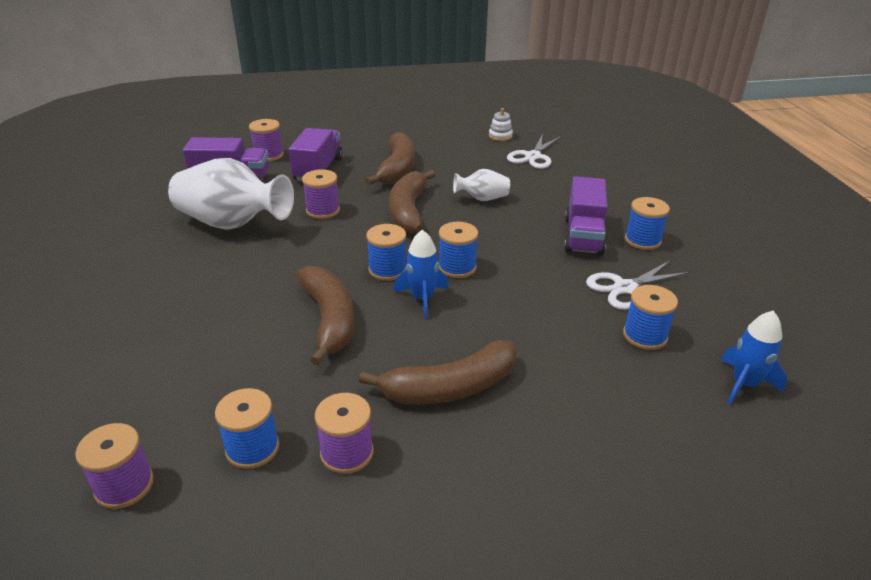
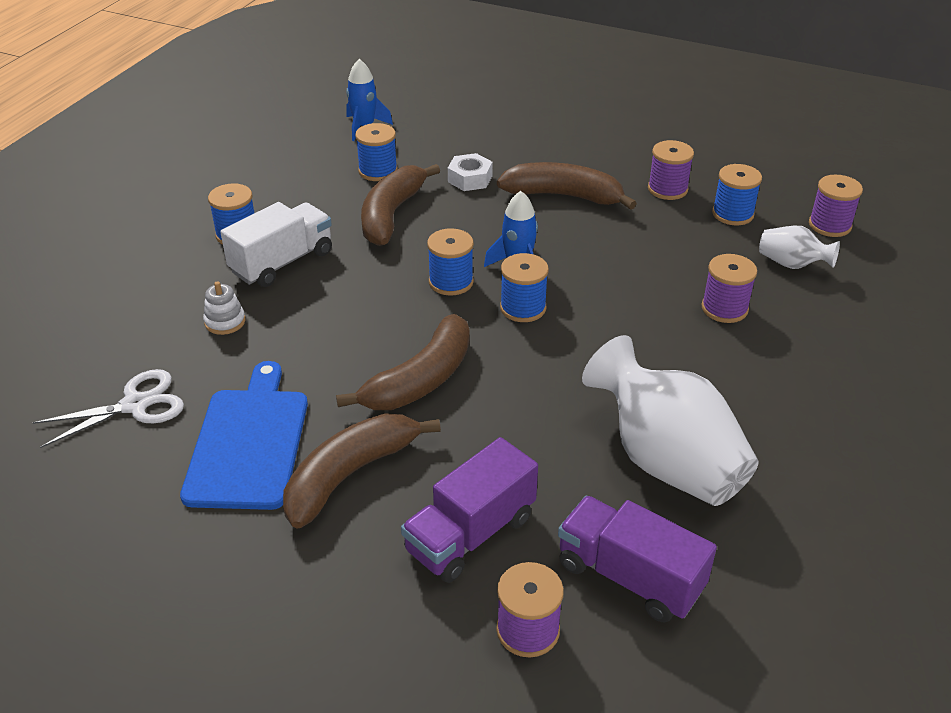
camera: 145 degrees left, 5 degrees up
brown banana [297,266,354,365] -> brown banana moved to [361,164,440,246]
purple spool [302,169,340,219] -> purple spool moved to [701,254,757,323]
white vase [453,169,510,201] -> white vase moved to [759,226,840,269]
white stacking toy [489,108,513,141] -> white stacking toy moved to [203,281,245,335]
purple truck [564,176,607,256] -> white truck [220,202,332,287]
white scissors [586,260,690,310] -> none
none -> blue cutting board [180,361,308,510]
none -> white nut [448,153,493,191]

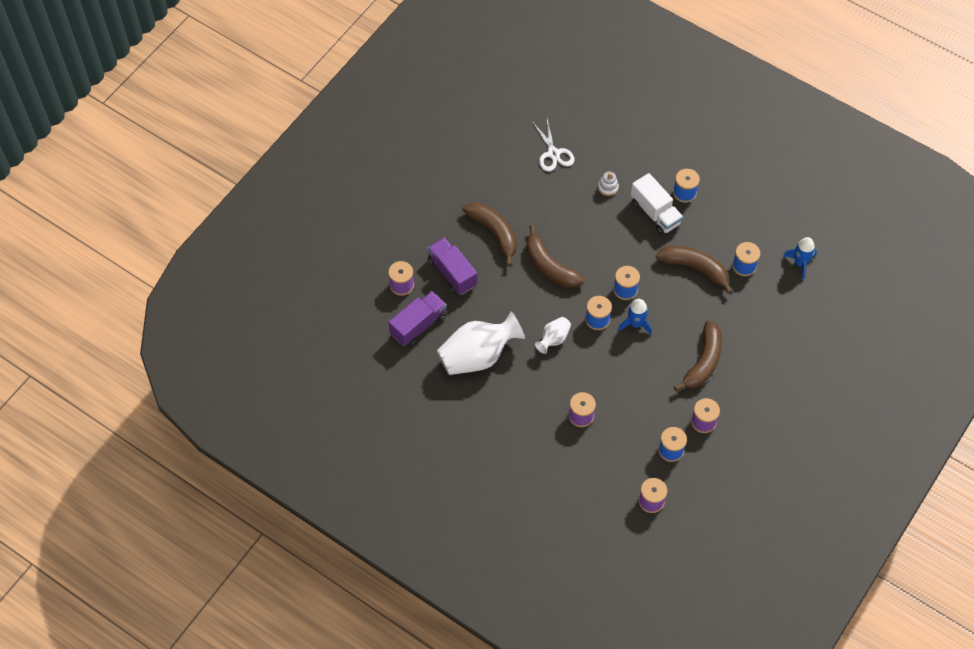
camera: 100 degrees right, 20 degrees up
blue cutting board [180,361,308,510] -> none
white nut [448,153,493,191] -> none
white vase [759,226,840,269] -> white vase moved to [535,317,571,354]

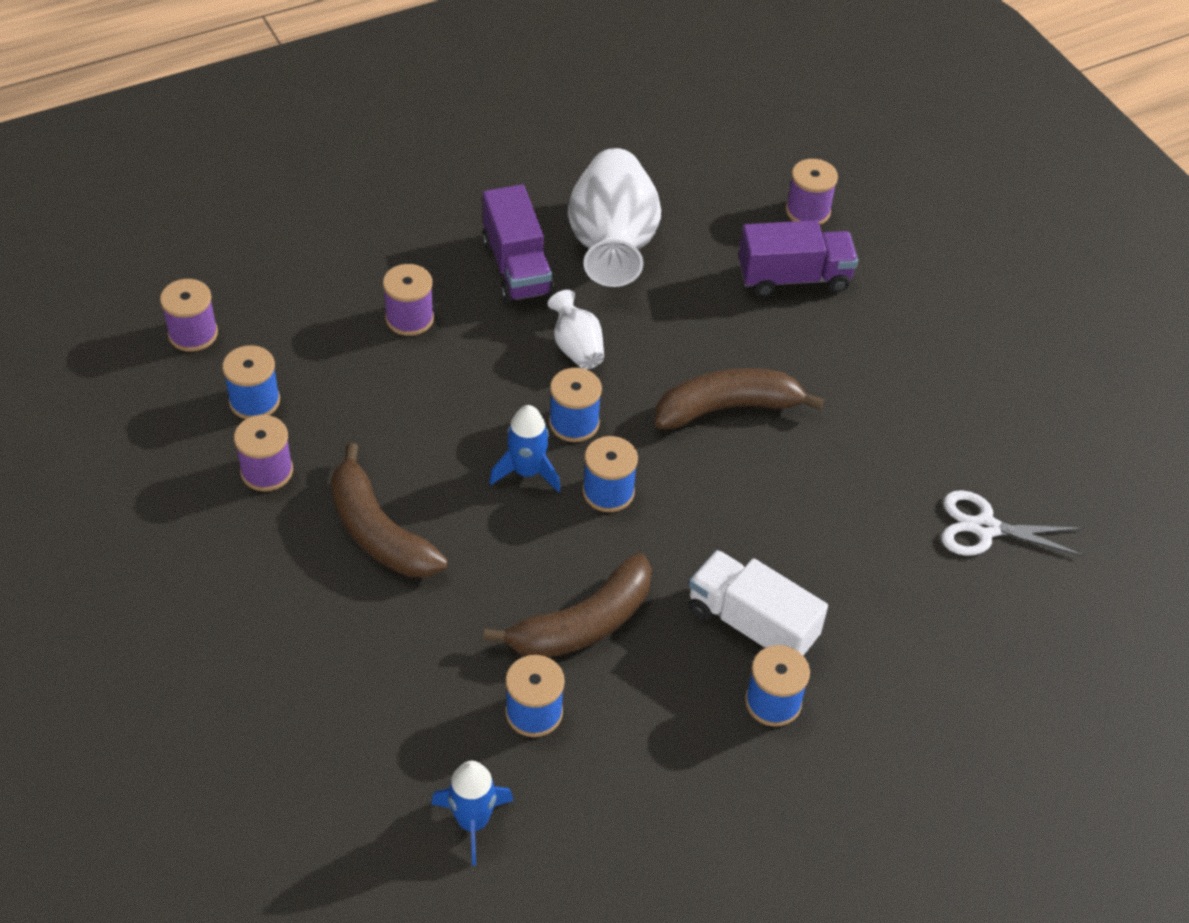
camera: 115 degrees right, 10 degrees down
purple truck [388,291,447,347] -> purple truck moved to [482,185,554,303]
brown banana [462,202,517,266] -> none
white stacking toy [598,171,619,196] -> none
white truck [631,173,683,235] -> white truck turned 45 degrees clockwise [689,550,828,656]

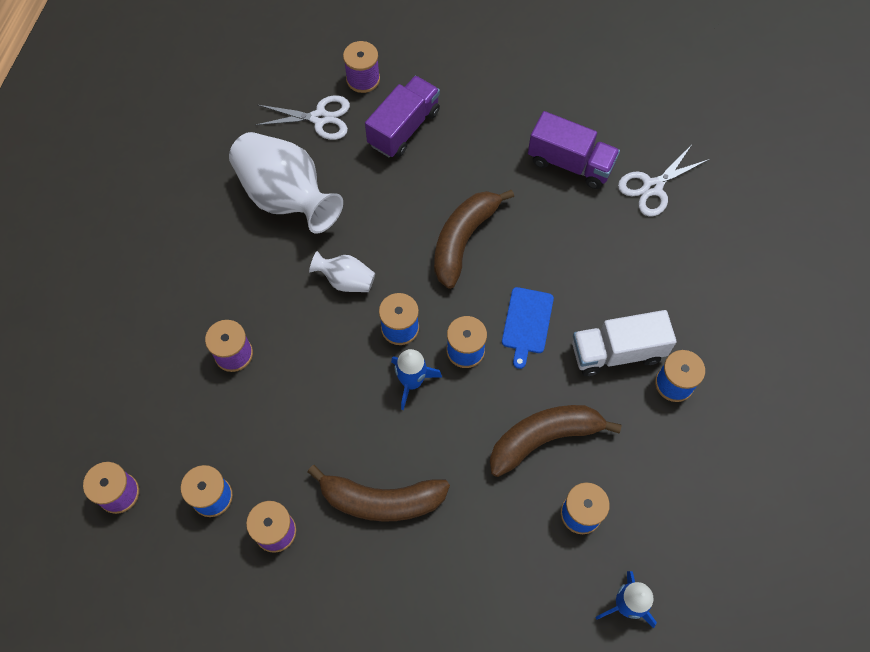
camera: 45 degrees left, 15 degrees up
purple truck [482,185,554,303] -> purple truck moved to [528,111,620,189]
brown banana [484,553,652,657] -> brown banana turned 120 degrees counterclockwise [490,405,622,477]
none -> white scissors [256,95,350,140]
none -> blue cutting board [502,287,554,369]

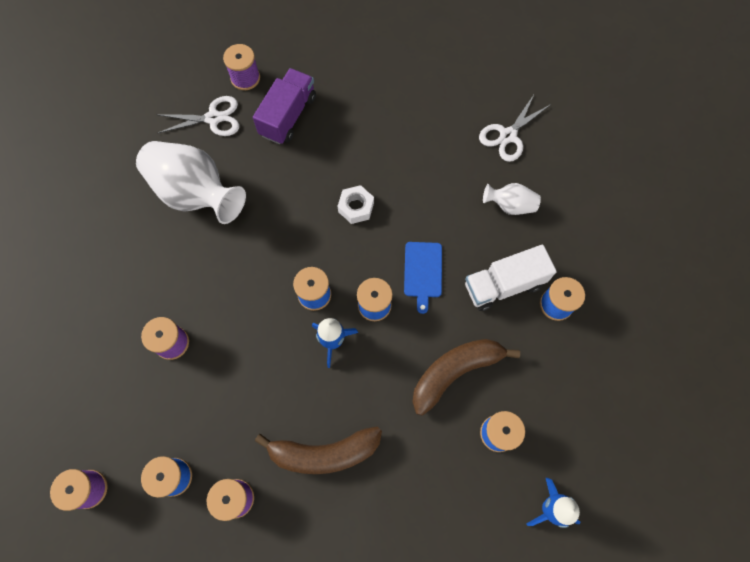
camera: 10 degrees left, 5 degrees up
white vase [309,251,375,292] -> white vase moved to [483,183,541,215]
brown banana [434,190,514,289] -> white nut [337,185,374,224]
purple truck [528,111,620,189] -> none

